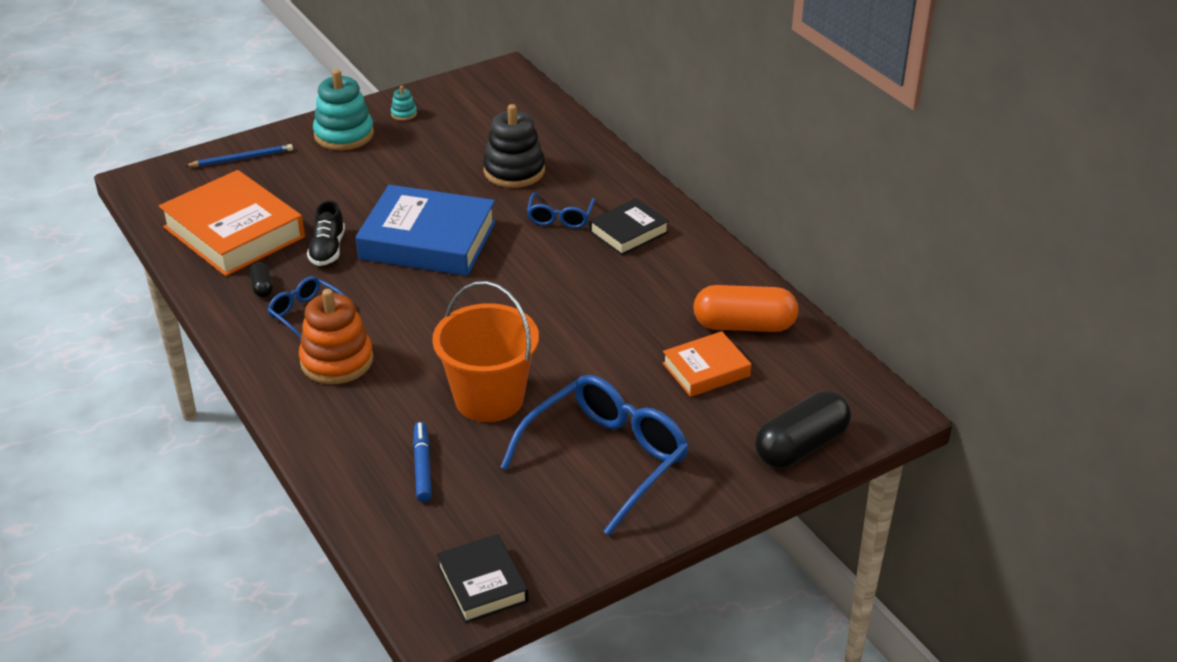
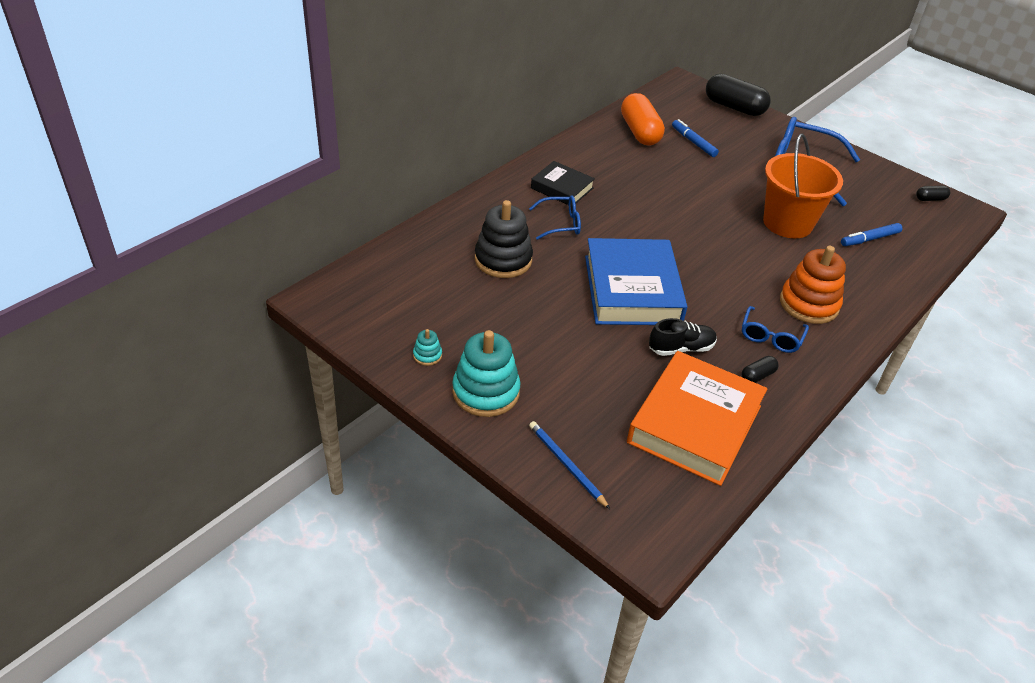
camera: 110 degrees left, 5 degrees up
black book [436,534,528,623] -> black capsule [916,186,950,201]
orange book [662,331,751,397] -> blue marker [672,119,719,157]

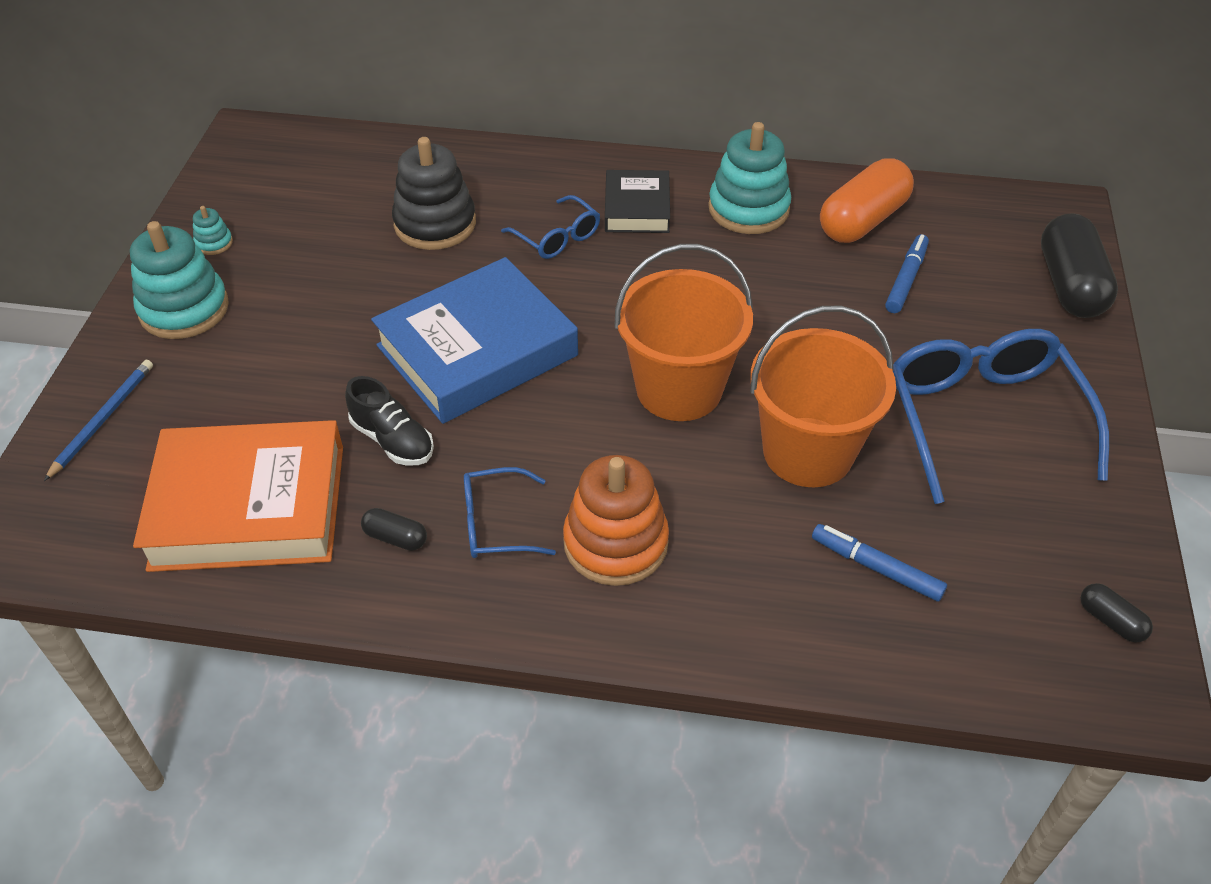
camera: 60 degrees right, 5 degrees up
none -> orange bucket [614,244,753,421]
none -> turquoise stacking toy [708,122,791,234]

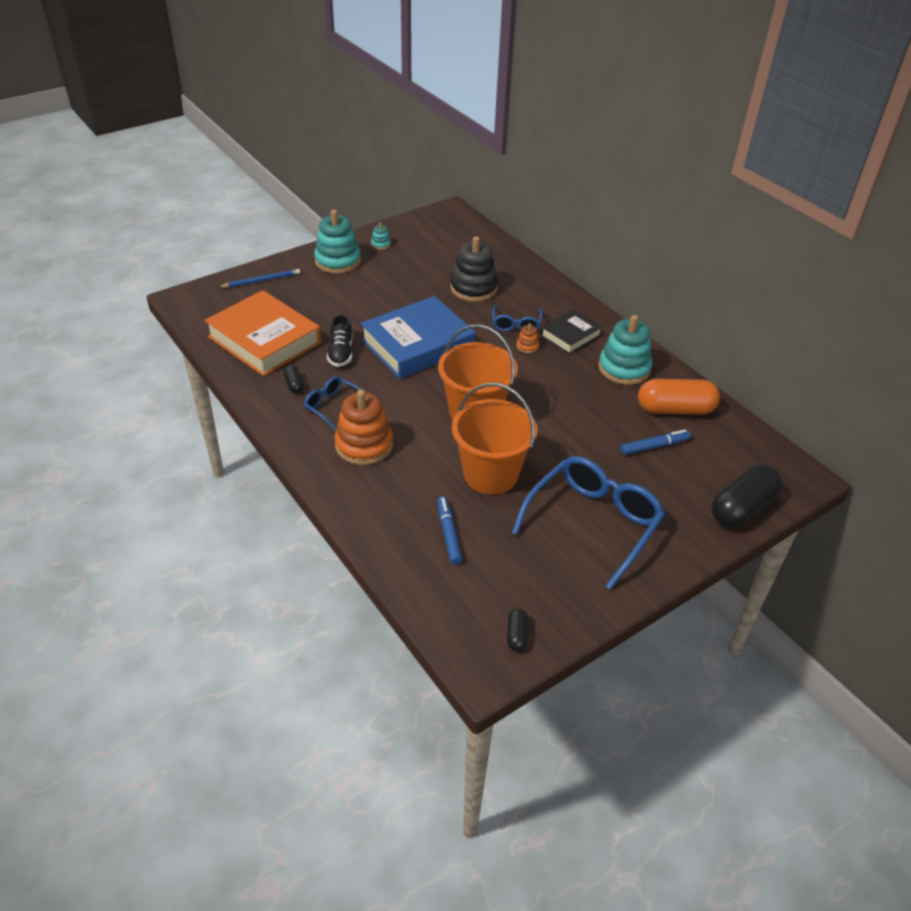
camera: 45 degrees right, 5 degrees down
blue book [371,257,578,424] -> blue book turned 45 degrees counterclockwise [360,296,475,379]
none -> orange stacking toy [516,323,539,353]

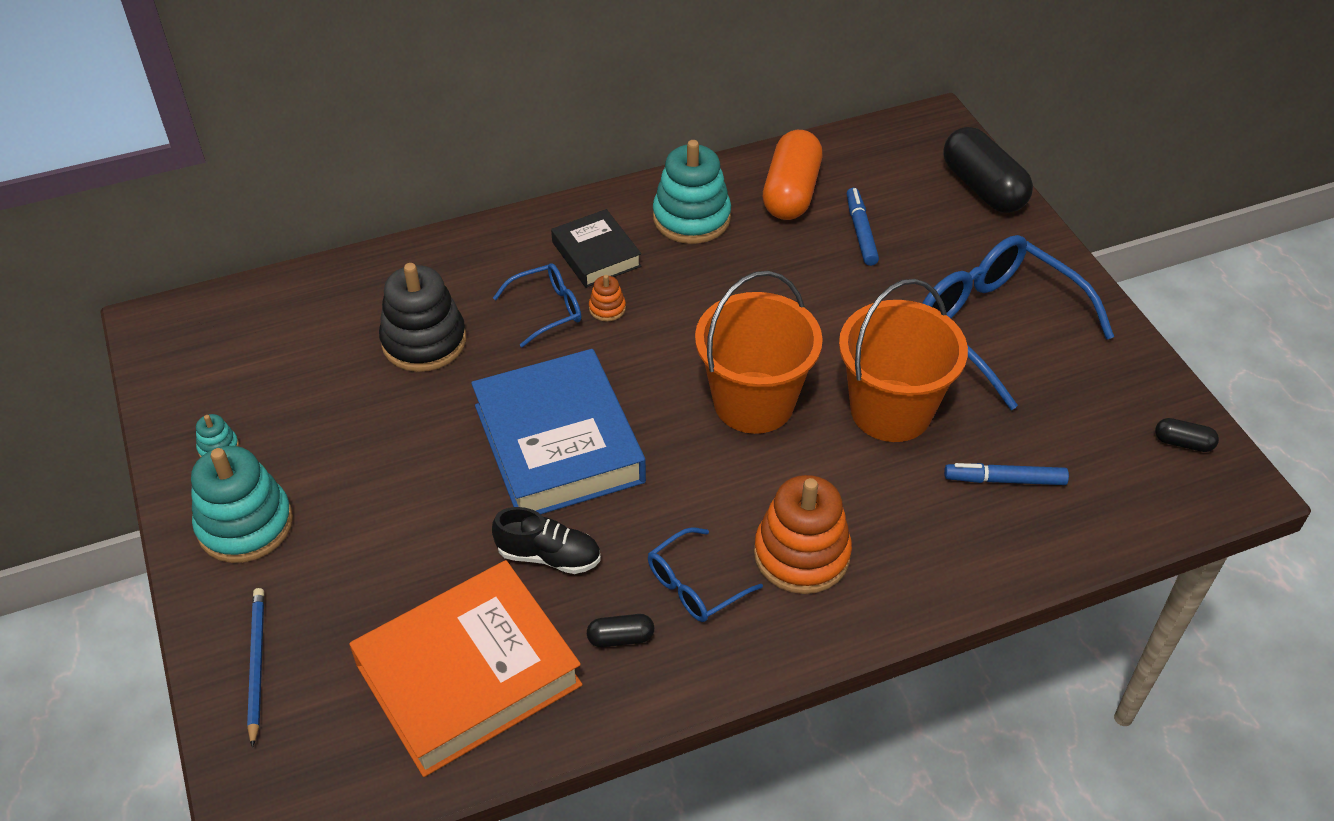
camera: 75 degrees left, 5 degrees up
blue glasses [493,306,543,331] -> blue glasses turned 45 degrees counterclockwise [493,263,581,347]

